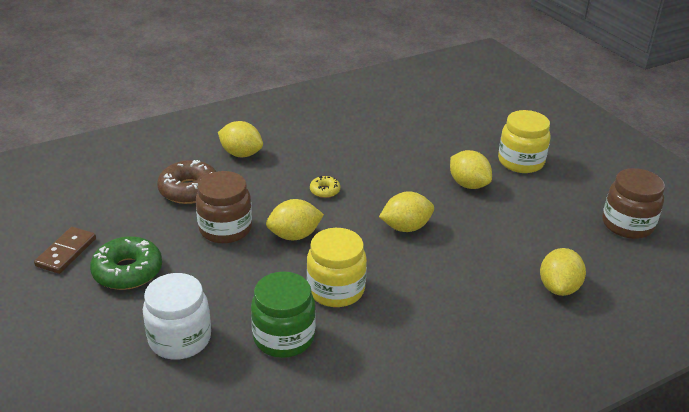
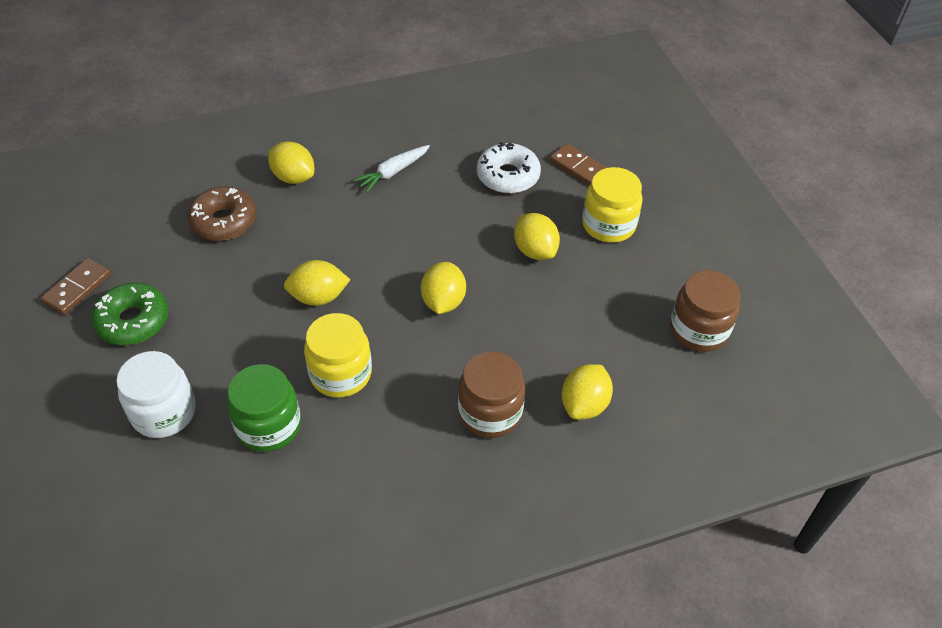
camera: 10 degrees right, 15 degrees up
brown jar [196,171,252,244] -> brown jar moved to [458,351,525,438]
yellow donut [310,176,340,198] -> none
yellow lemon [379,191,434,232] -> yellow lemon turned 75 degrees counterclockwise [421,262,466,314]
none -> white carrot [354,145,430,192]
none -> white donut [477,142,541,194]
none -> brown domino [550,144,607,186]

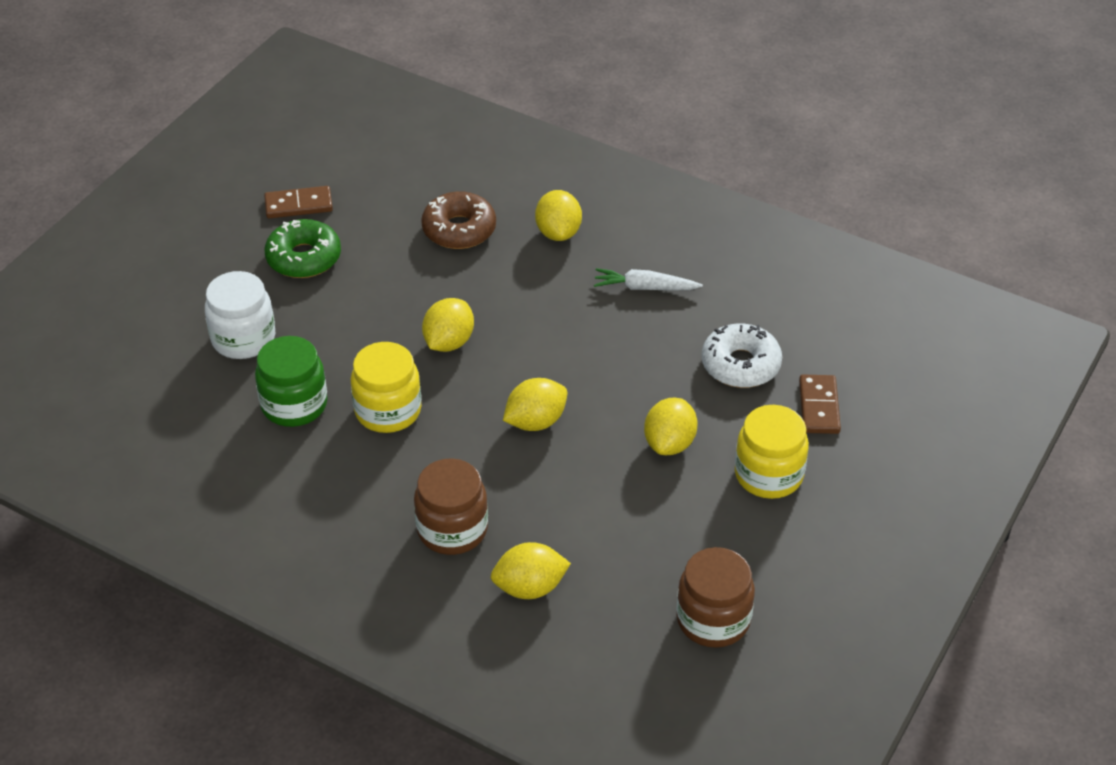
camera: 50 degrees right, 5 degrees down
yellow lemon [284,260,350,306] -> yellow lemon turned 75 degrees clockwise [422,298,474,352]

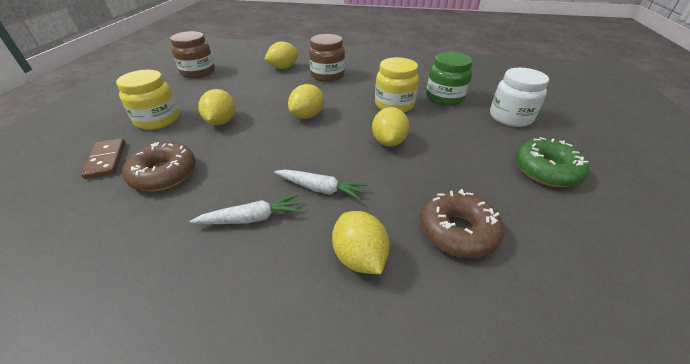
camera: 160 degrees right, 5 degrees down
brown domino [264,186,333,218] -> none
white donut [702,324,782,388] -> brown donut [122,142,196,191]
none -> white carrot [274,170,367,201]

